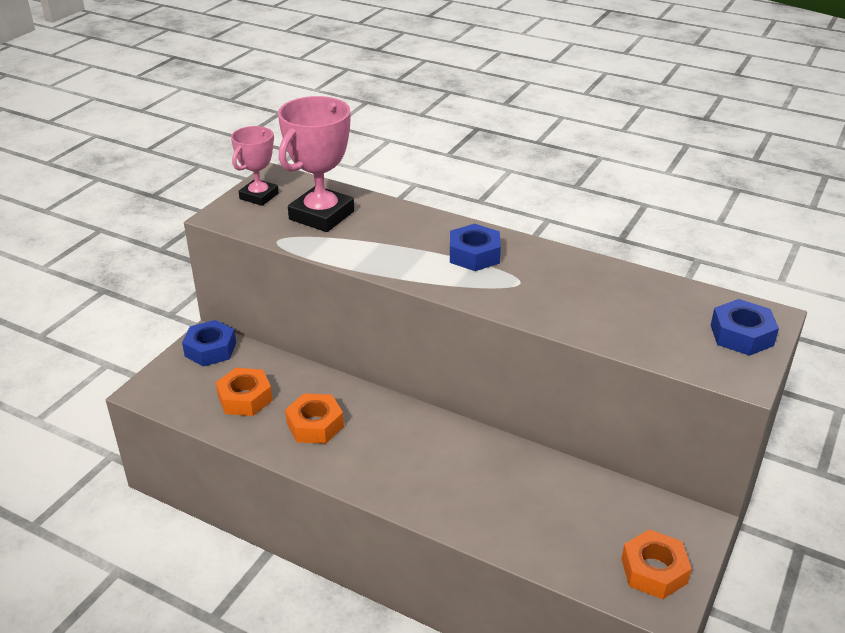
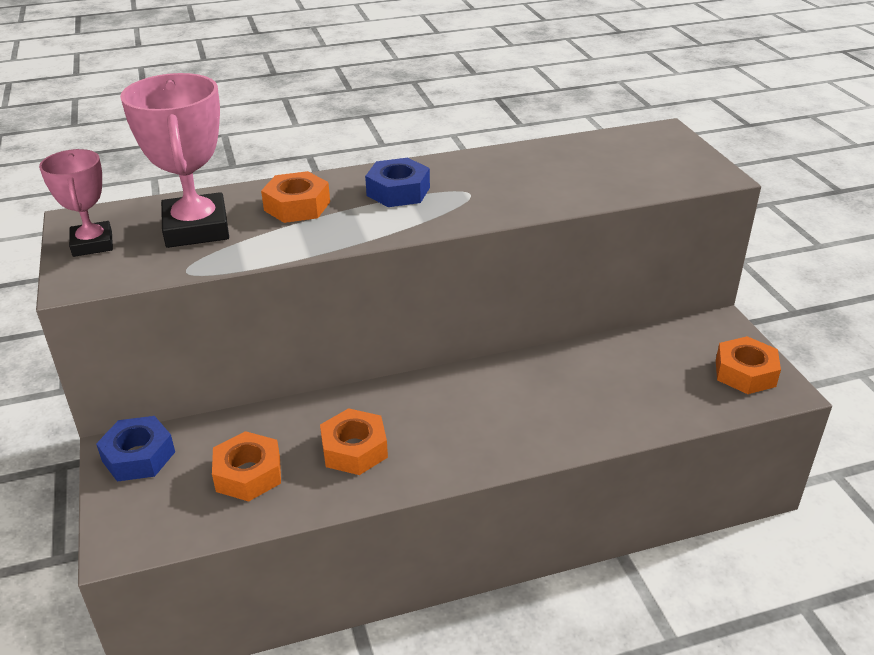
camera: 45 degrees left, 0 degrees up
blue nut [711,299,779,356] -> none
none -> orange nut [261,171,330,223]

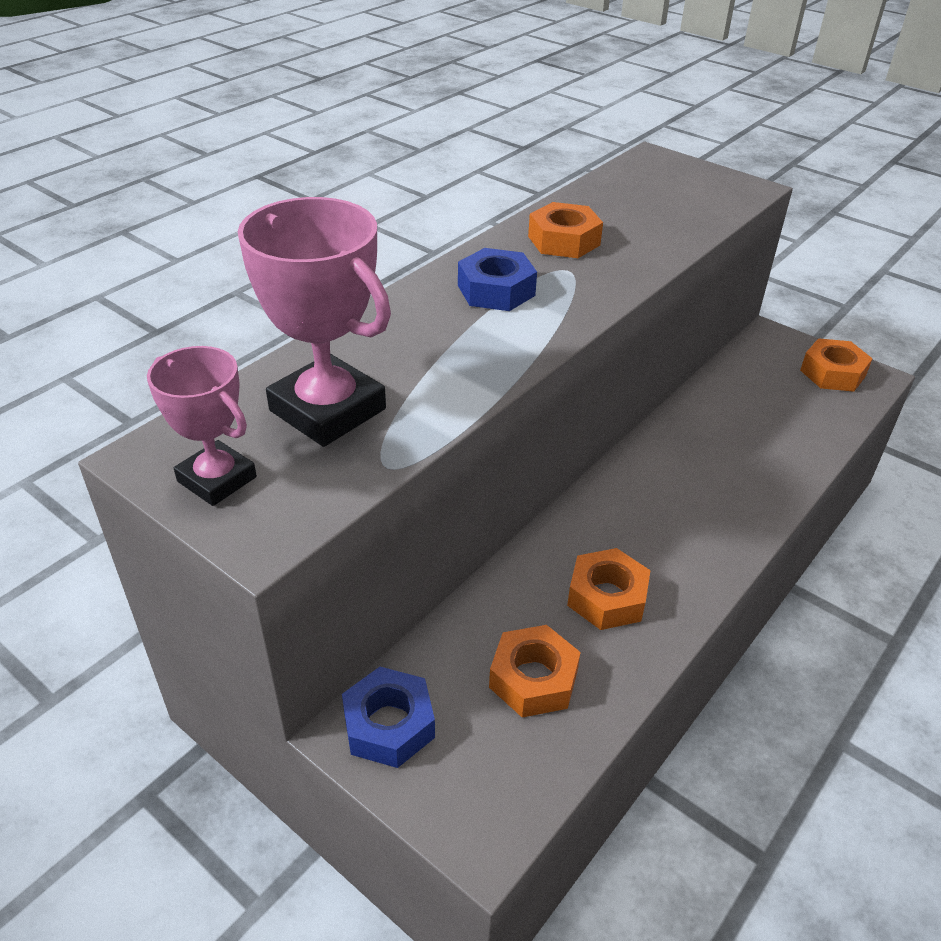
camera: 35 degrees left, 5 degrees up
orange nut [261,171,330,223] -> orange nut moved to [528,202,603,258]

